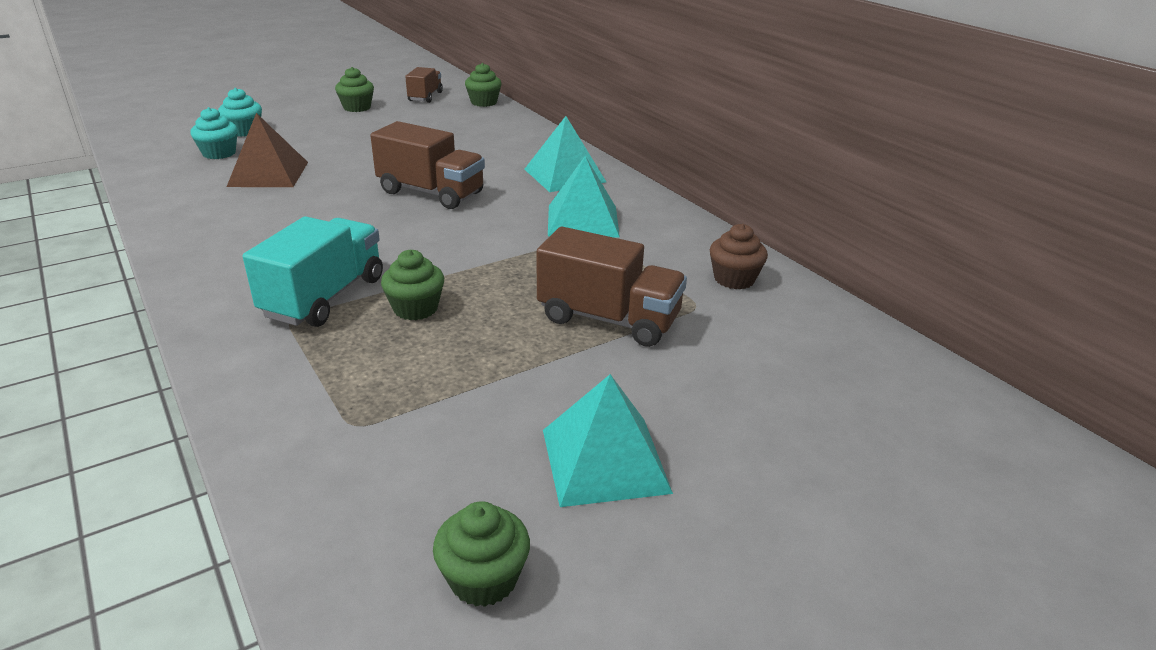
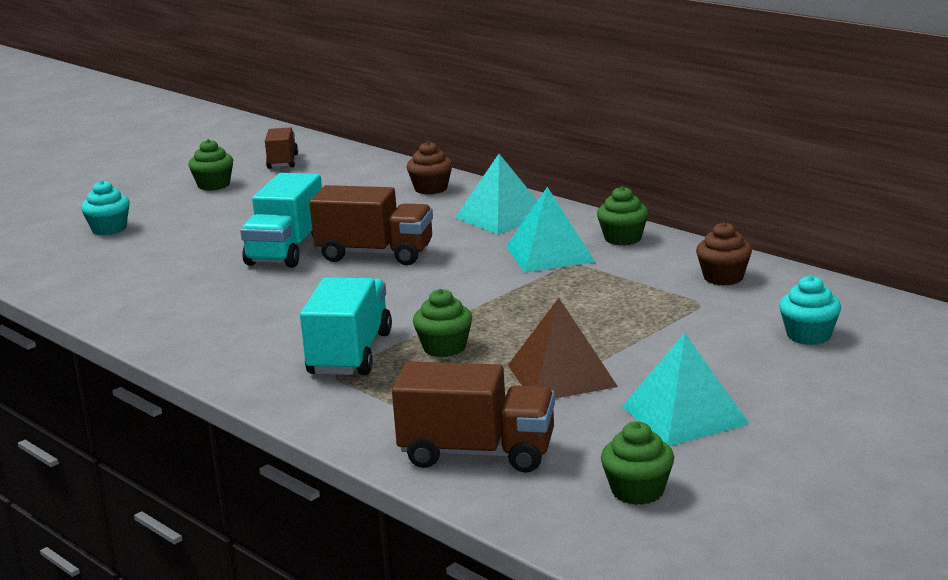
camera: 10 degrees left, 10 degrees down
turquoise cupcake [190,107,238,159] -> turquoise cupcake moved to [779,275,841,345]
brown pyramid [227,113,308,187] -> brown pyramid moved to [508,298,618,399]
green cupcake [465,63,502,107] -> green cupcake moved to [597,186,648,246]
brown truck [537,227,687,347] -> brown truck moved to [392,361,555,473]
none -> turquoise truck [240,173,322,268]
none -> brown cupcake [407,141,452,195]

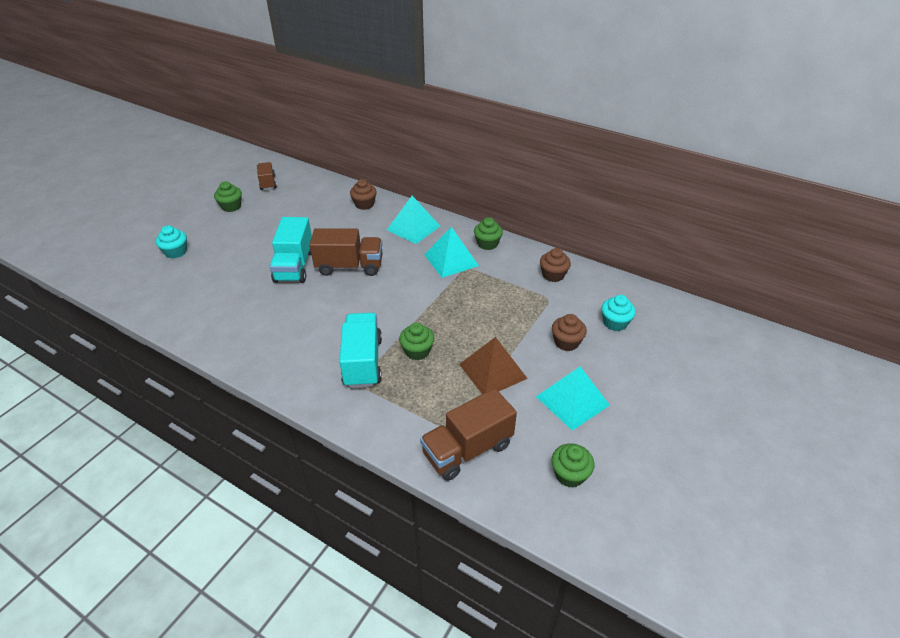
camera: 15 degrees left, 20 degrees up
brown truck [392,361,555,473] -> brown truck turned 150 degrees clockwise [420,388,517,481]
none -> brown cupcake [552,314,587,351]

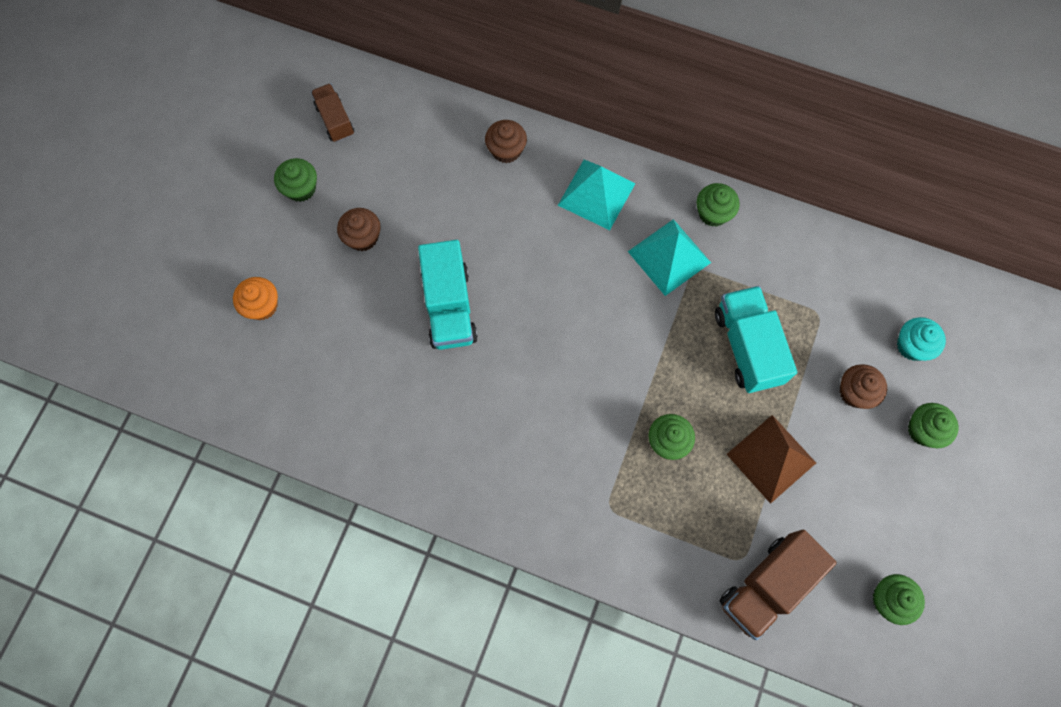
camera: 10 degrees left, 30 degrees up
turquoise cupcake [156,225,187,258] -> orange cupcake [233,277,278,320]
brown truck [310,228,383,276] -> none
turquoise truck [339,313,382,388] -> turquoise truck moved to [715,286,797,393]
turquoise pyramid [536,367,610,431] -> none
brown cupcake [540,248,571,282] -> brown cupcake moved to [337,208,381,251]
none -> green cupcake [908,403,958,448]

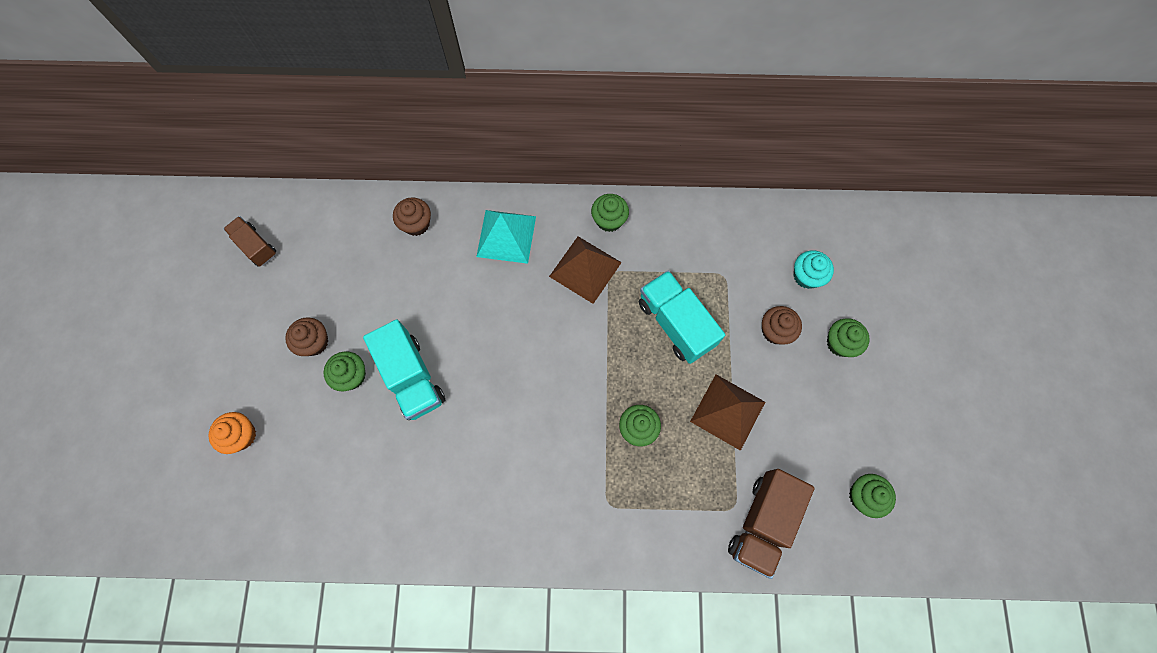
camera: 20 degrees left, 0 degrees up
green cupcake [274,158,317,202] -> green cupcake moved to [324,351,366,391]
turquoise pyramid [628,219,711,296] -> brown pyramid [549,236,622,304]

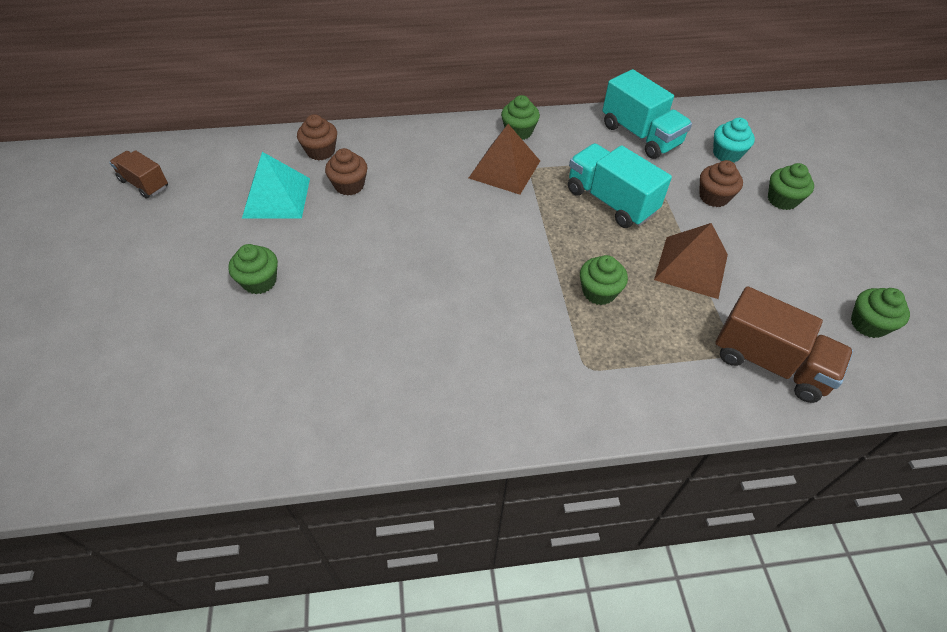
camera: 10 degrees left, 20 degrees down
orange cupcake [209,412,256,454] -> none
brown cupcake [285,318,328,356] -> brown cupcake moved to [325,148,367,196]
turquoise truck [363,319,445,420] -> turquoise truck moved to [602,69,692,159]
turquoise pyramid [476,210,536,264] -> turquoise pyramid moved to [242,152,310,218]
brown truck [728,469,814,579] -> brown truck turned 75 degrees counterclockwise [715,286,853,403]

